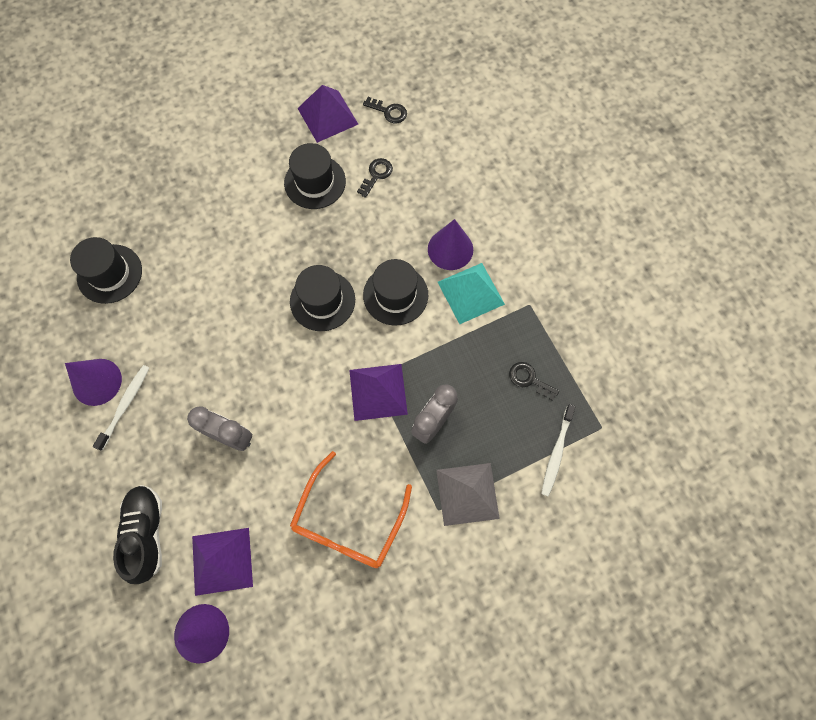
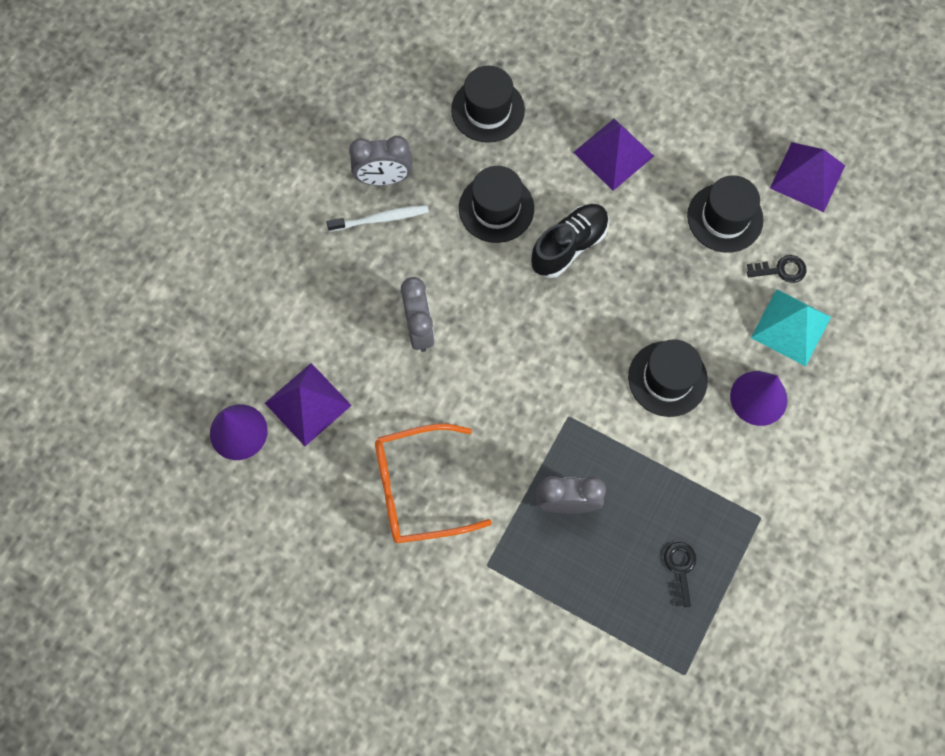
camera: 55 degrees right, 0 degrees up
purple cone [65,359,122,406] -> grey clock [349,136,412,186]
black shoe [113,485,162,584] -> black shoe moved to [531,204,609,278]
black hat [290,265,355,331] -> black hat moved to [459,166,534,243]
purple pyramid [349,364,408,421] -> purple pyramid moved to [573,118,654,191]
black key [363,97,407,123] -> none
grey pyramid [436,463,500,526] -> none
turquoise pyramid [438,263,505,324] -> turquoise pyramid moved to [751,289,831,366]
white toothbrush [541,404,576,497] -> none

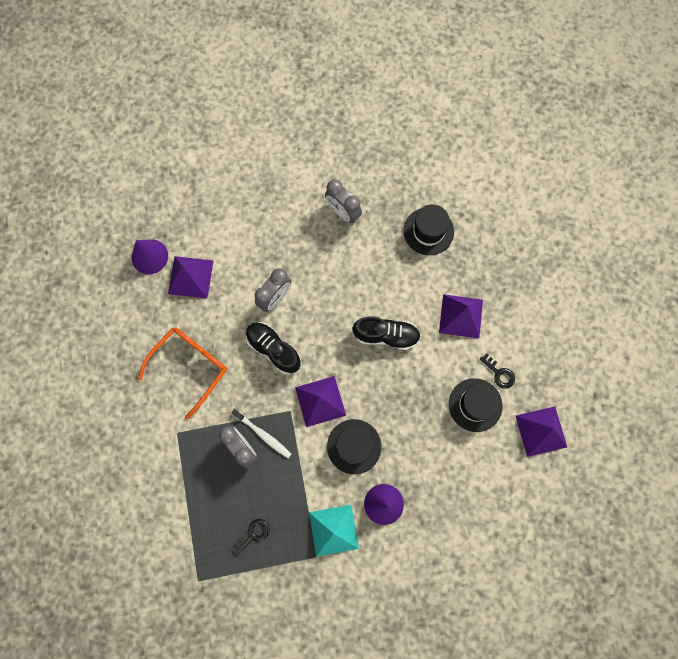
camera: 50 degrees right, 5 degrees up
white toothbrush [327,205,429,232] -> white toothbrush moved to [232,409,291,458]
orange glasses [375,424,492,543] -> orange glasses turned 90 degrees clockwise [138,328,227,420]
black hat [459,166,534,243] -> none
black key [747,255,806,283] -> black key moved to [480,353,515,389]
turquoise pyramid [751,289,831,366] -> turquoise pyramid moved to [309,505,359,557]
none -> black shoe [246,322,301,374]
none -> purple pyramid [295,376,346,427]

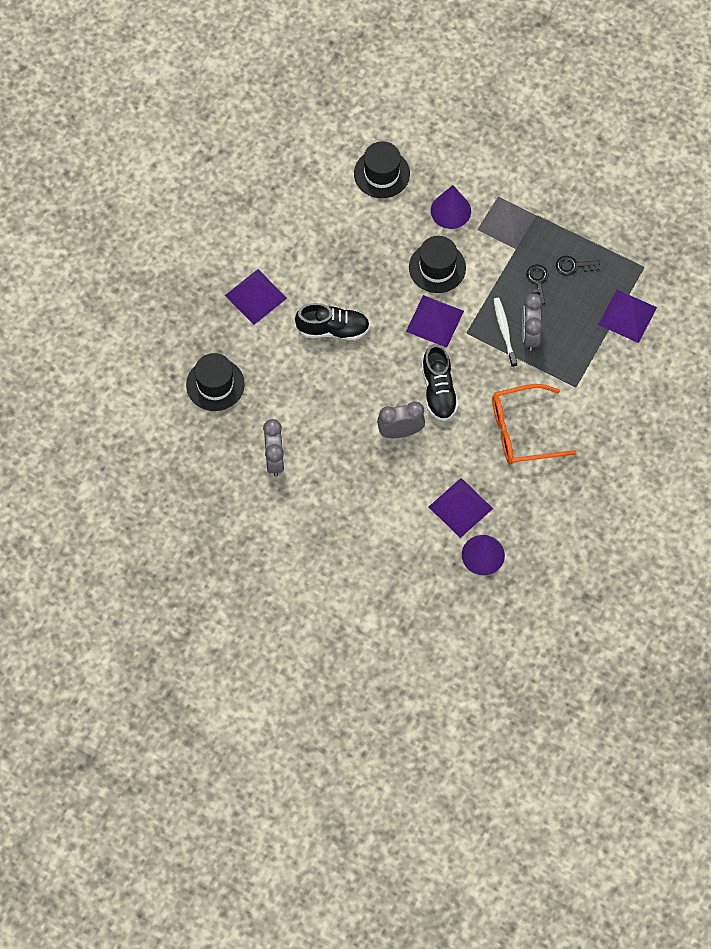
camera: 140 degrees left, 10 degrees down
turquoise pyramid [309,505,359,557] -> grey pyramid [477,197,536,249]
black shoe [353,316,421,350] -> black shoe turned 135 degrees clockwise [295,303,370,340]
black hat [449,378,502,432] -> black hat moved to [354,141,410,198]
black key [480,353,515,389] -> black key moved to [526,265,549,304]
purple pyramid [516,406,567,457] -> purple pyramid moved to [598,290,657,343]

